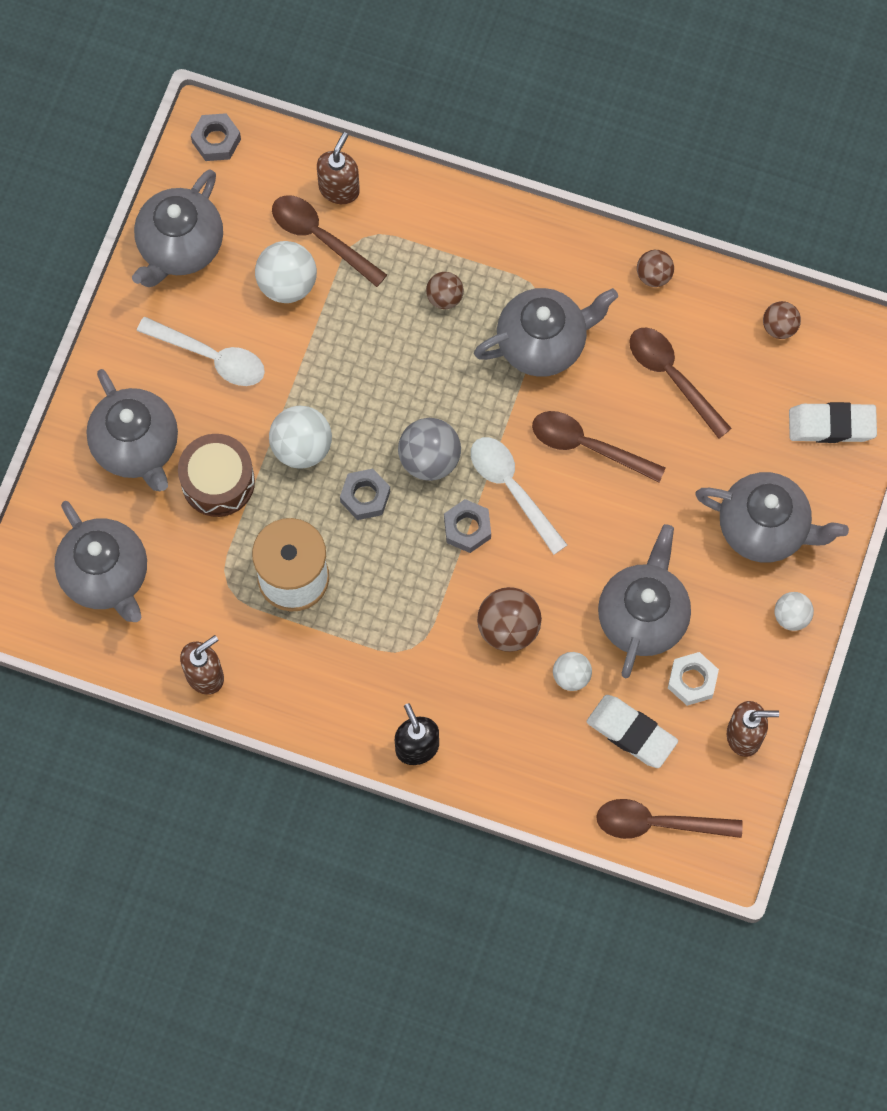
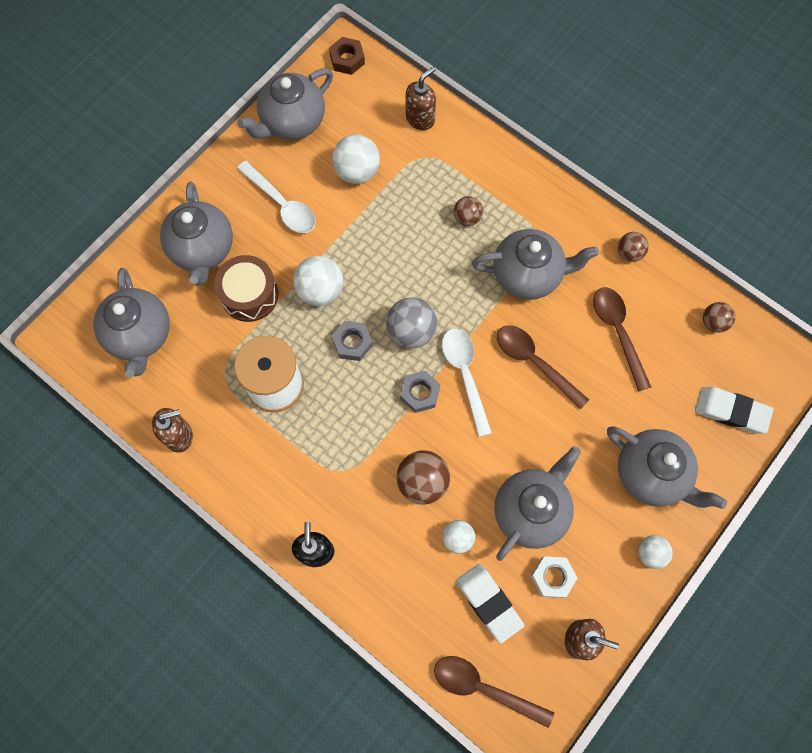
camera: 20 degrees right, 0 degrees up
grey nut [191,113,241,161] -> brown nut [329,37,365,75]
brown spoon [272,195,387,287] -> none

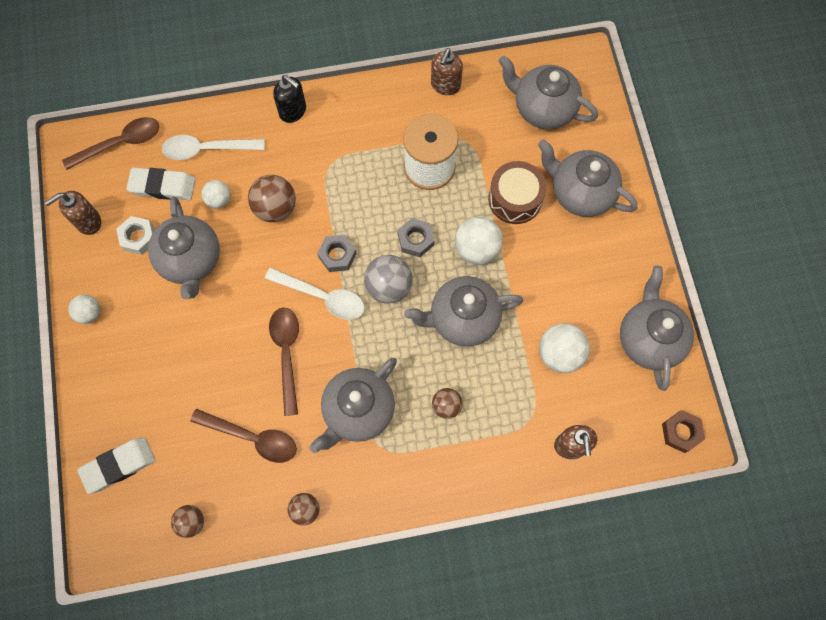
camera: 130 degrees right, 0 degrees up
white spoon [237,161,316,233] -> white spoon moved to [162,135,265,160]
brown spoon [497,325,589,410] -> brown spoon turned 90 degrees counterclockwise [269,307,299,416]
grey teapot [607,426,727,509] -> grey teapot moved to [404,276,523,347]

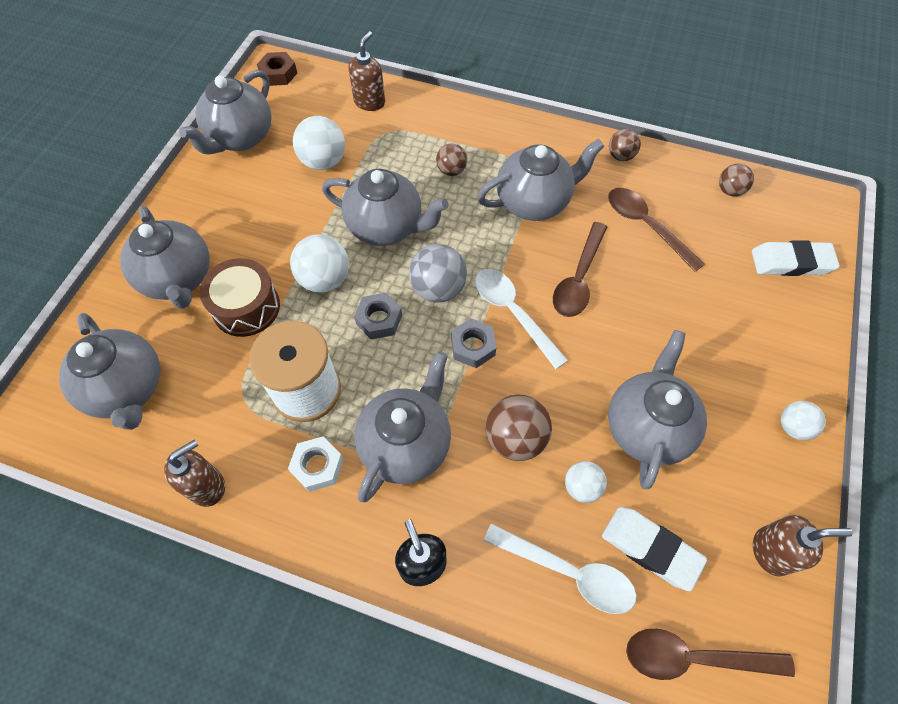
camera: 150 degrees left, 10 degrees down
white nut [116,216,154,255] -> white nut moved to [288,436,344,492]
none -> grey teapot [354,351,451,502]

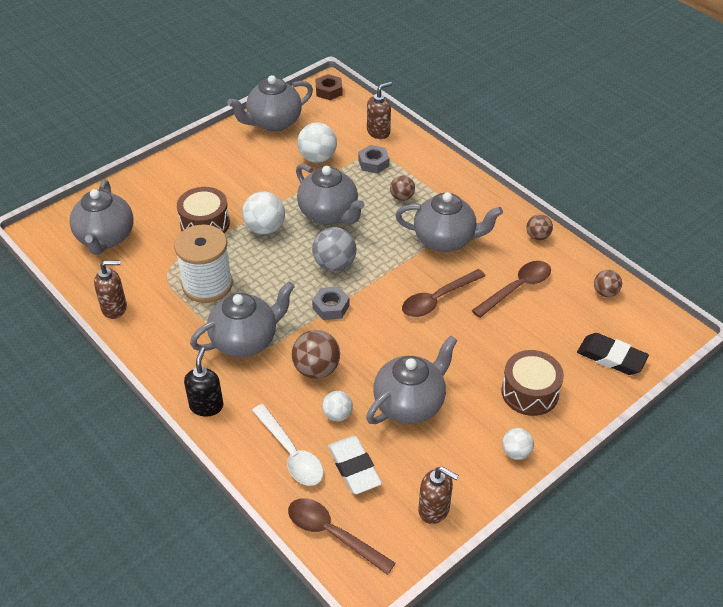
camera: 30 degrees right, 15 degrees down
grey teapot [120,206,210,309] -> none
white nut [288,436,344,492] -> none
grey nut [354,293,402,340] -> grey nut moved to [358,145,389,174]
white spoon [475,269,568,369] -> none
brown spoon [608,188,705,272] -> brown spoon turned 60 degrees clockwise [472,261,551,318]
white eraser [752,240,840,276] -> black eraser [577,333,649,375]
none -> brown drum [501,350,564,416]

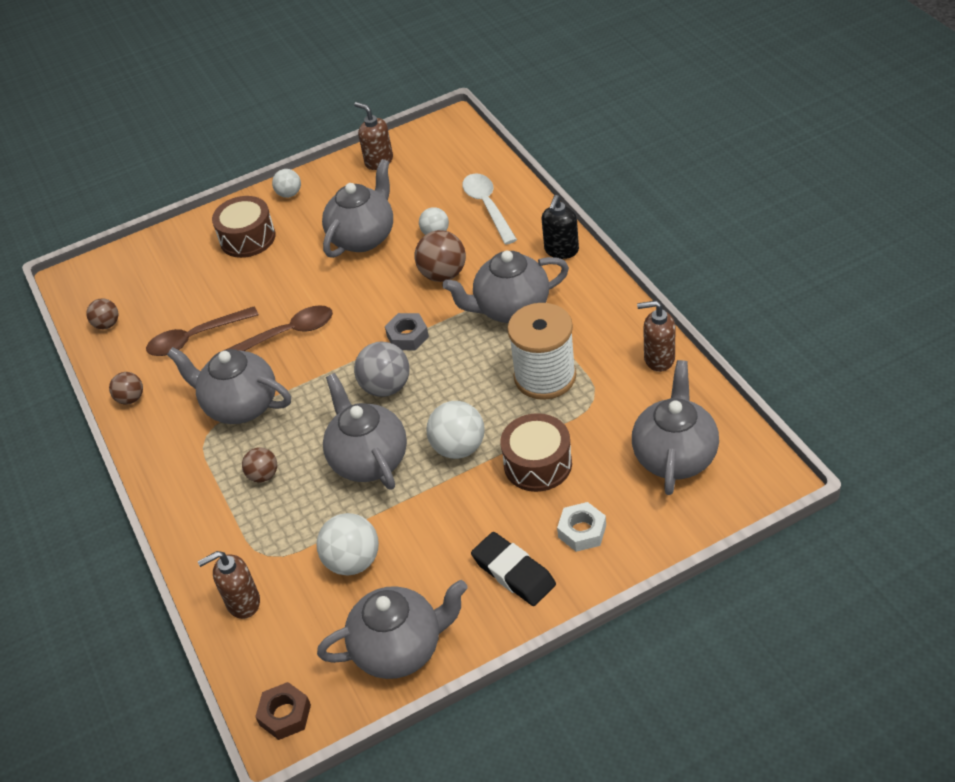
camera: 160 degrees left, 0 degrees up
brown spoon [288,498,396,575] -> none
white eraser [328,436,382,494] -> none
grey nut [358,145,389,174] -> none
grey teapot [366,336,457,424] -> grey teapot turned 150 degrees clockwise [322,159,393,258]
black eraser [577,333,649,375] -> black eraser moved to [471,532,556,606]
none -> white nut [557,502,606,552]

